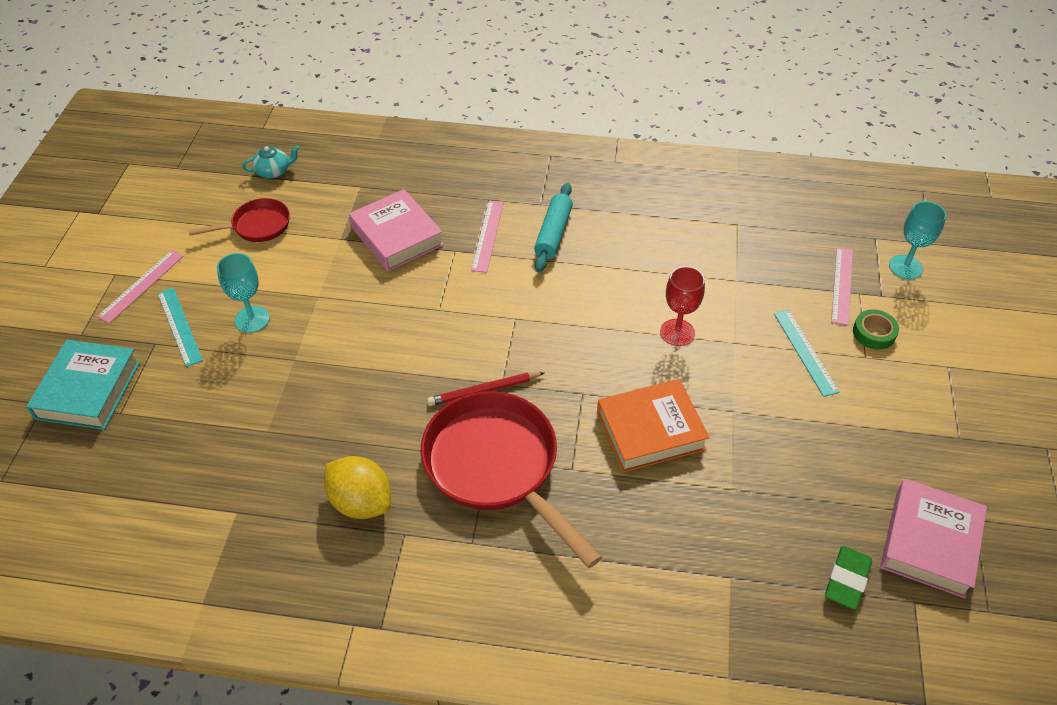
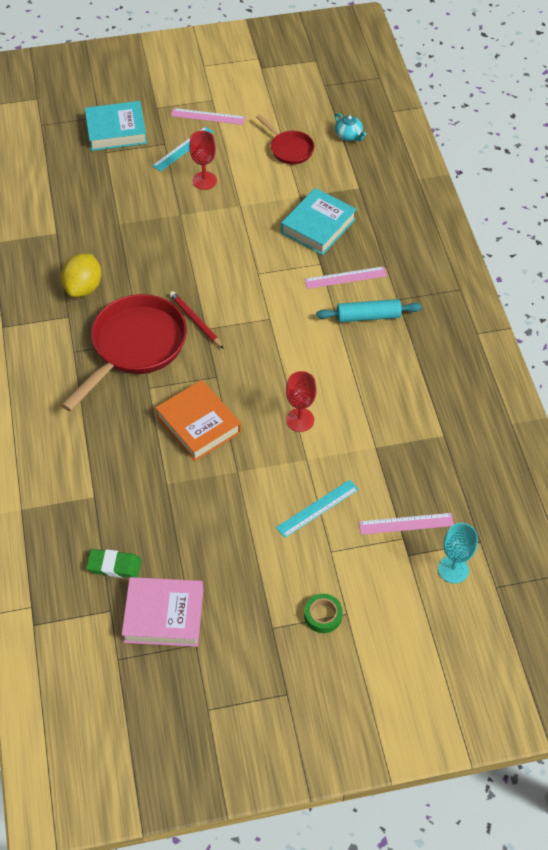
camera: 70 degrees right, 5 degrees up
turquoise goblet [217,253,270,333] -> red goblet [189,131,217,190]
pink book [349,189,444,271] -> turquoise book [281,188,357,255]
green tape [853,310,899,350] -> green tape moved to [304,594,343,633]

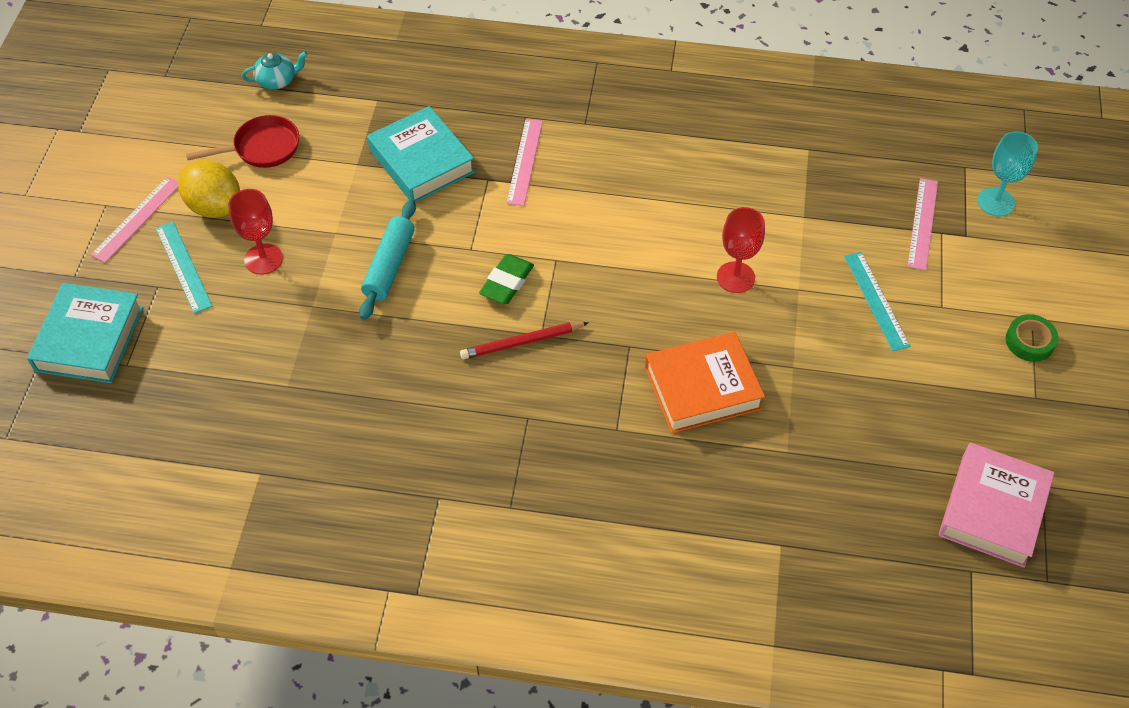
camera: 70 degrees left, 0 degrees up
yellow lemon [61,254,101,297] -> yellow lemon moved to [178,160,240,218]
red pan [61,294,187,412] -> none
green eraser [86,549,142,578] -> green eraser moved to [479,254,534,304]
turquoise rolling pin [316,299,422,322] -> turquoise rolling pin moved to [359,200,416,320]

